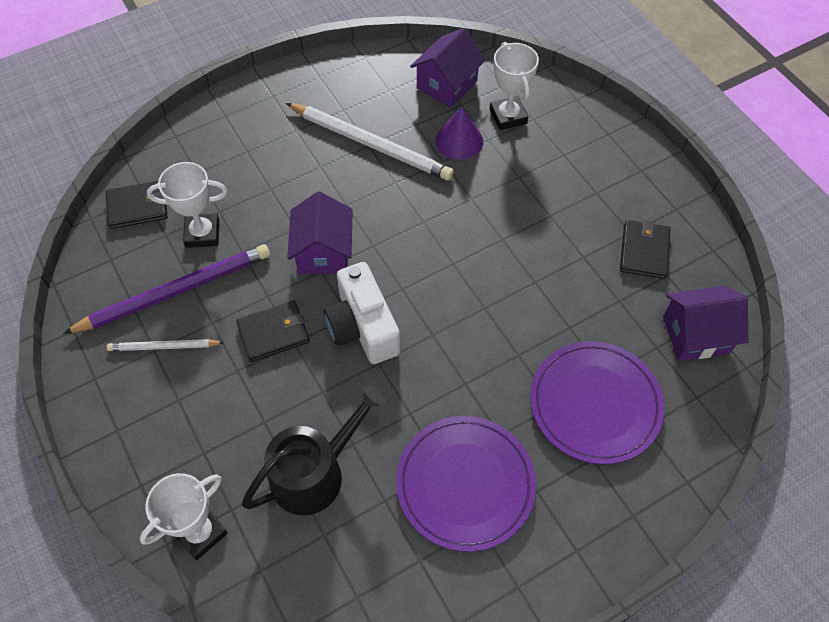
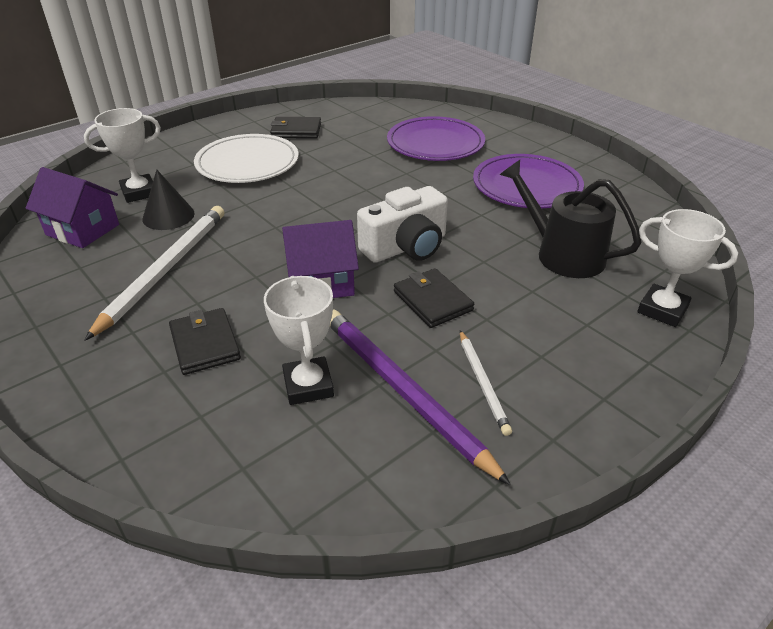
camera: 100 degrees left, 20 degrees down
black wallet [106,181,168,229] -> black wallet moved to [169,308,241,375]
purple cone [435,107,483,160] -> black cone [142,169,195,230]
purple house [663,286,748,361] -> none
none -> white plate [194,134,299,183]

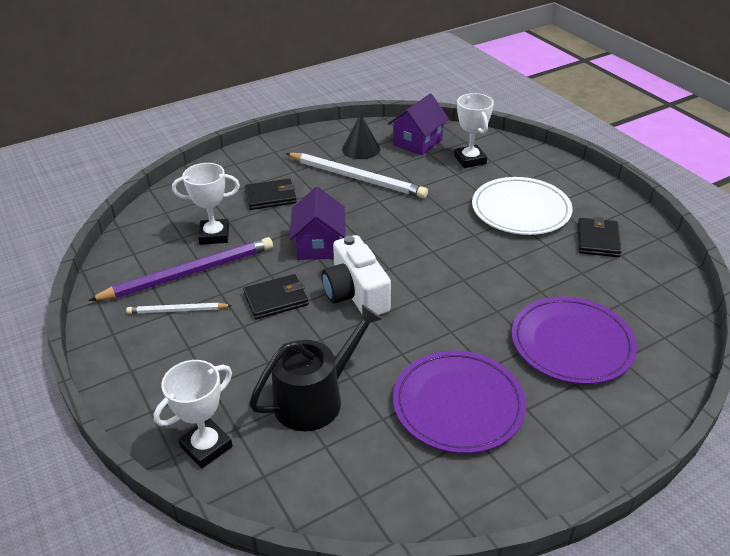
camera: 100 degrees right, 0 degrees up
black cone [142,169,195,230] -> black cone moved to [342,114,380,159]

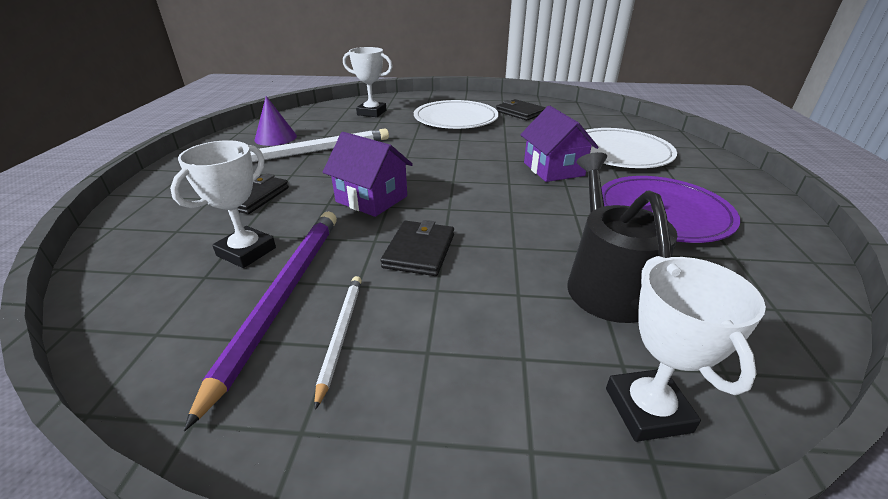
camera: 55 degrees left, 5 degrees down
white pencil [126,303,232,314] -> white pencil turned 150 degrees clockwise [314,276,362,410]
white camera [322,235,391,315] -> none
black cone [342,114,380,159] -> purple cone [254,96,297,146]
purple house [388,94,449,156] -> purple house moved to [520,106,599,182]
purple plate [512,296,637,384] -> white plate [585,128,677,168]

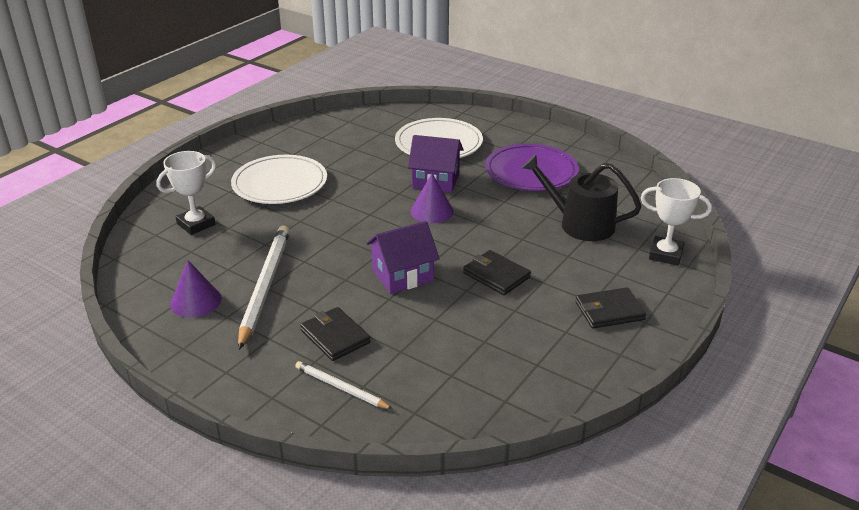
camera: 60 degrees left, 0 degrees up
white trophy [170,140,276,268] -> none
purple pencil [184,211,337,431] -> none
white pencil [314,276,362,410] -> white pencil moved to [295,361,392,409]
black wallet [496,99,546,121] -> black wallet moved to [576,287,646,329]
none -> purple cone [410,173,454,223]

